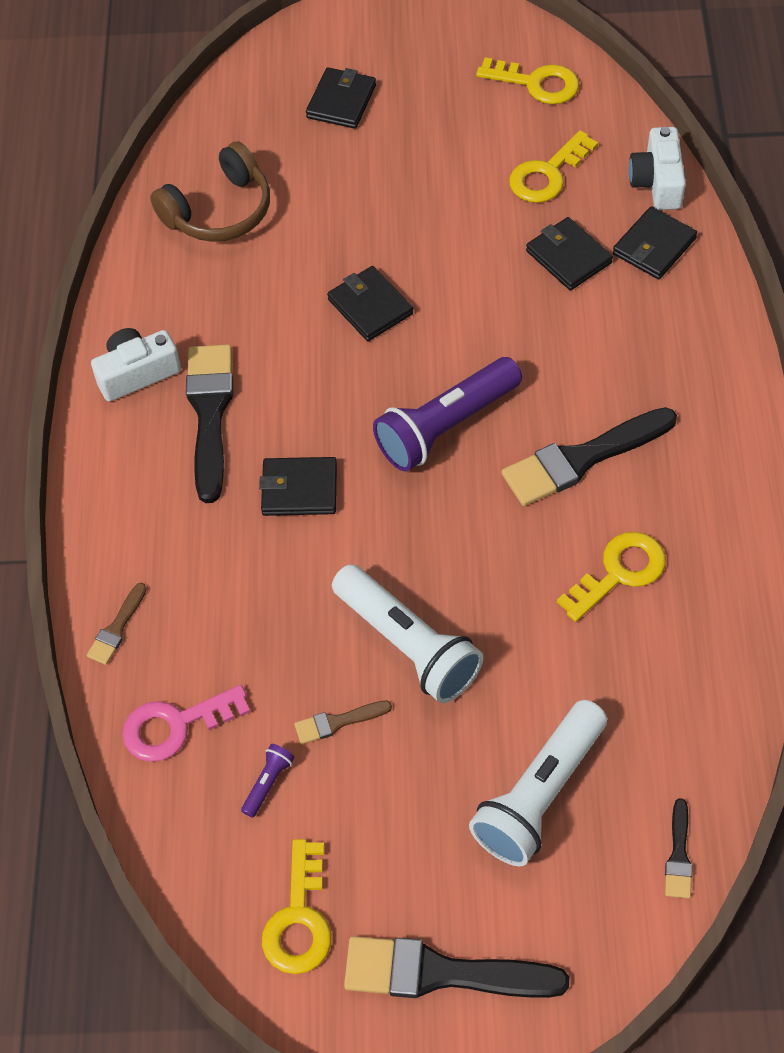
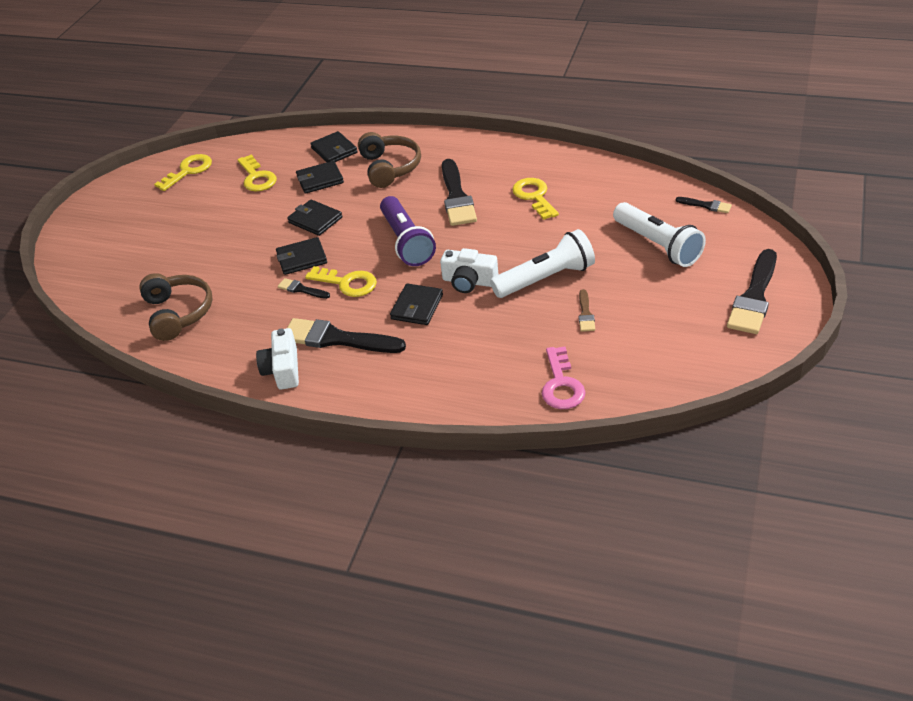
camera: 70 degrees left, 15 degrees down
brown brush [87,583,147,665] -> none
purple flashlight [241,744,295,818] -> none
yellow key [262,839,331,974] -> yellow key moved to [305,266,377,297]
black wallet [306,67,376,129] -> black wallet moved to [287,200,342,236]
white camera [629,127,686,210] -> white camera moved to [440,248,498,293]
none -> black brush [278,278,330,299]
none -> brown headphones [358,132,421,188]

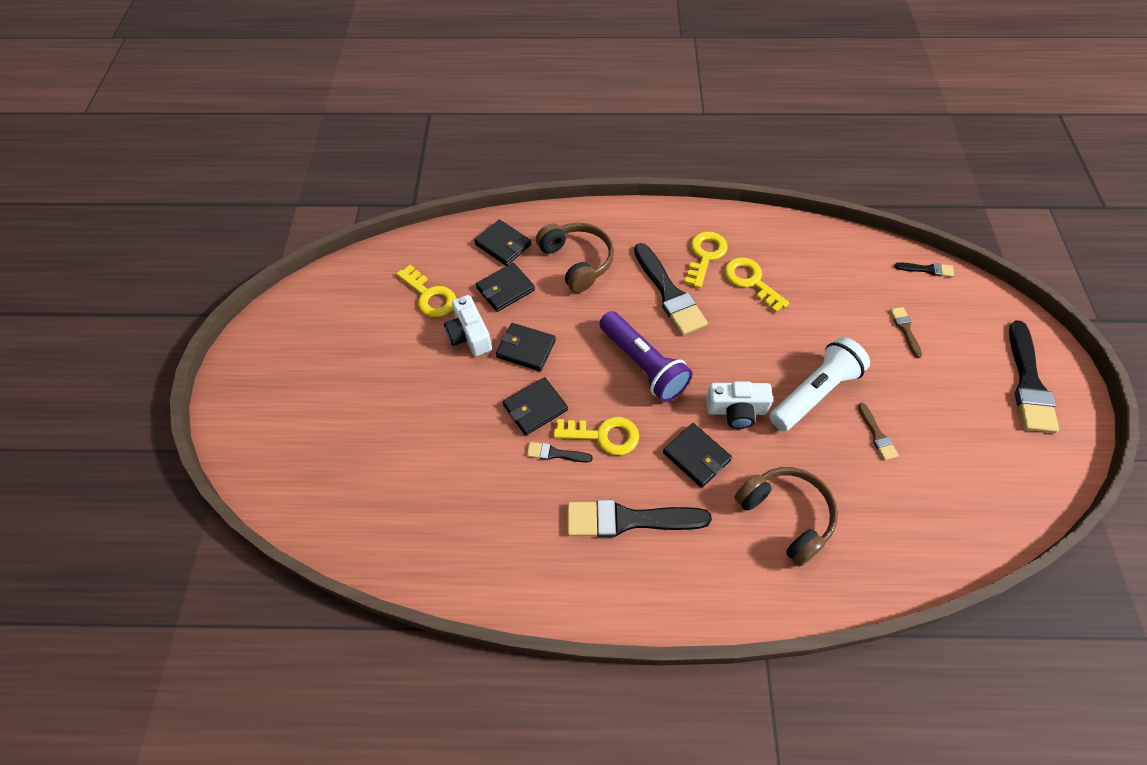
camera: 20 degrees left, 15 degrees up
brown headphones [139,273,213,341] -> brown headphones moved to [734,467,838,567]
yellow key [154,154,212,191] -> yellow key moved to [684,231,728,288]
white camera [256,328,299,390] -> white camera moved to [444,295,492,356]
black wallet [390,283,443,325] -> black wallet turned 45 degrees counterclockwise [663,423,732,488]
pink key [542,347,585,409] -> none
white flashlight [613,202,706,267] -> brown brush [890,307,922,358]

